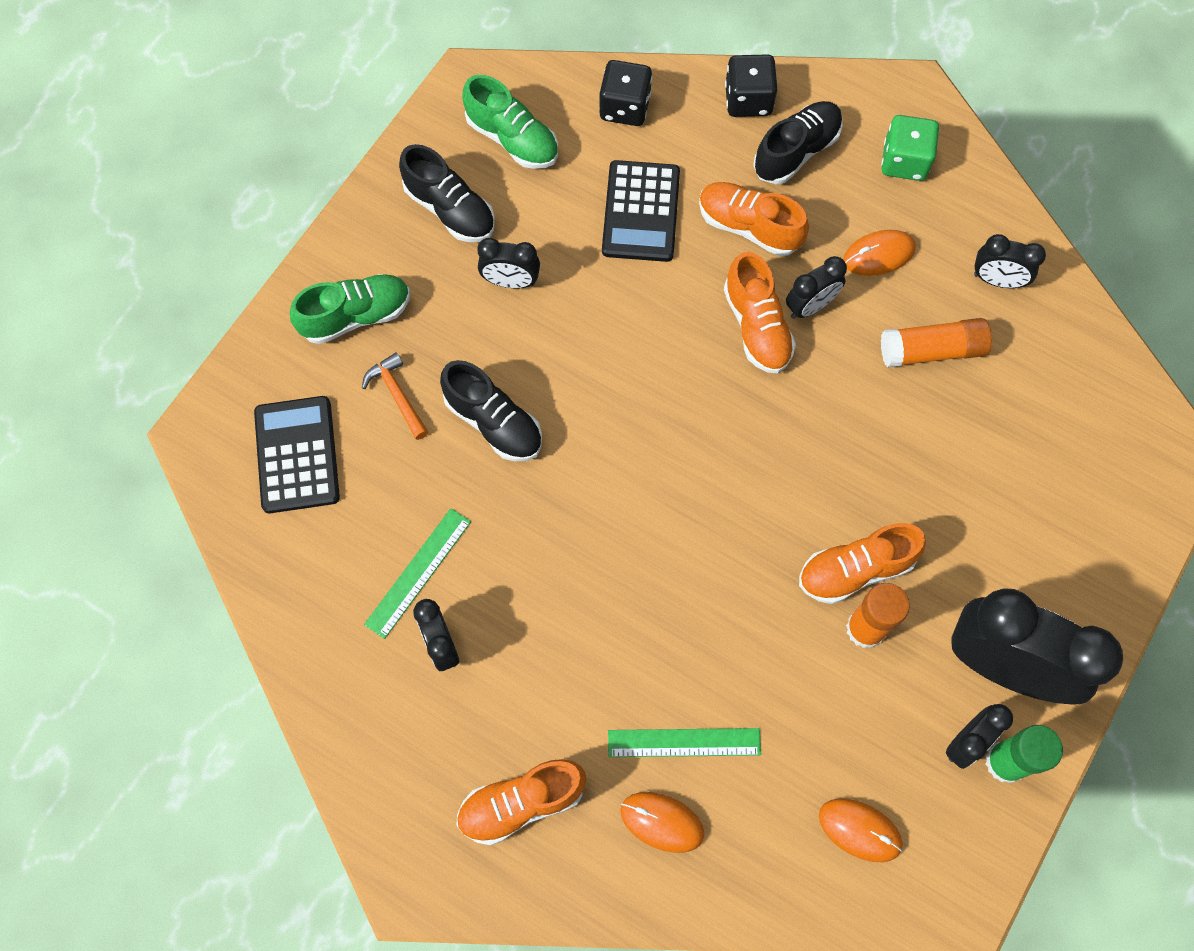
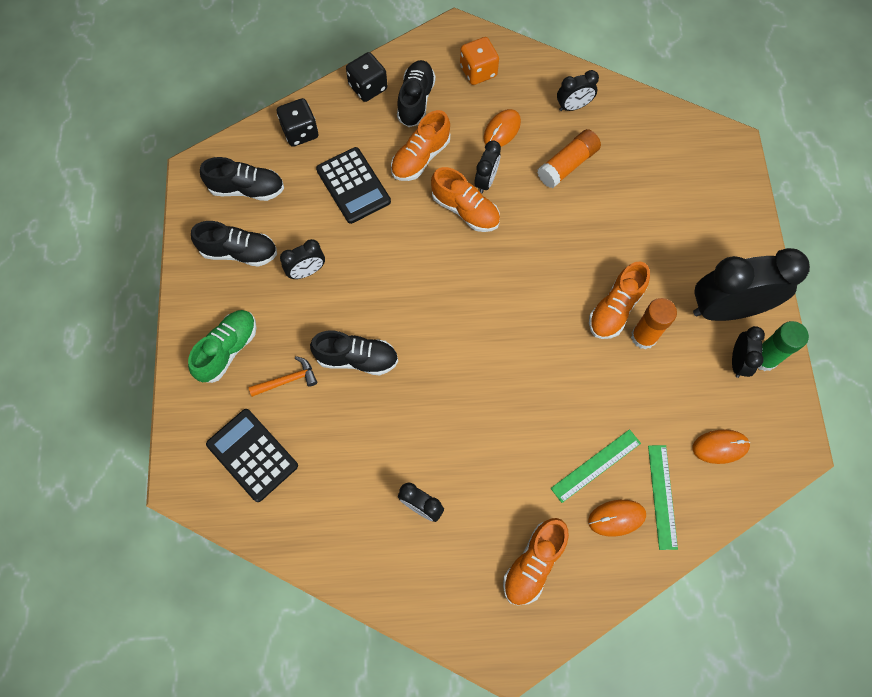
camera: 35 degrees left, 0 degrees up
orange hammer [362,352,428,440] -> orange hammer turned 135 degrees clockwise [249,356,317,397]
green ruler [364,508,471,639] -> green ruler moved to [648,445,678,550]
green shoe [462,75,558,169] -> black shoe [200,157,284,201]
orange shoe [699,182,809,256] -> orange shoe turned 45 degrees counterclockwise [391,110,450,181]
green dice [881,115,939,181] -> orange dice [460,37,499,85]

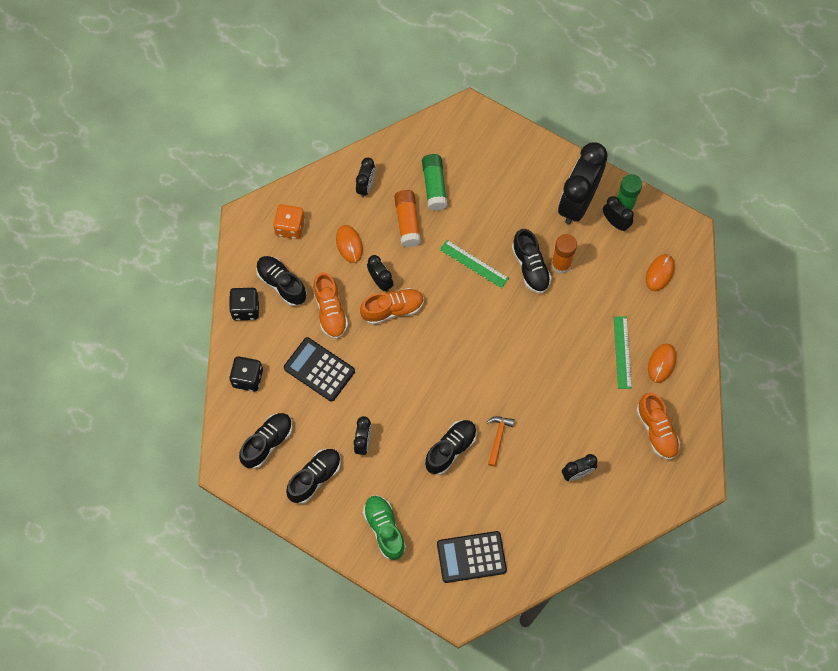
camera: 55 degrees left, 0 degrees up
orange hammer [249,356,317,397] -> orange hammer moved to [487,416,515,467]
black calculator [316,147,391,224] -> black calculator turned 150 degrees counterclockwise [284,337,355,402]
orange shoe [589,262,650,339] -> black shoe [512,229,552,293]
green ruler [648,445,678,550] -> green ruler moved to [440,240,509,288]
none -> green glue stick [422,154,448,211]

